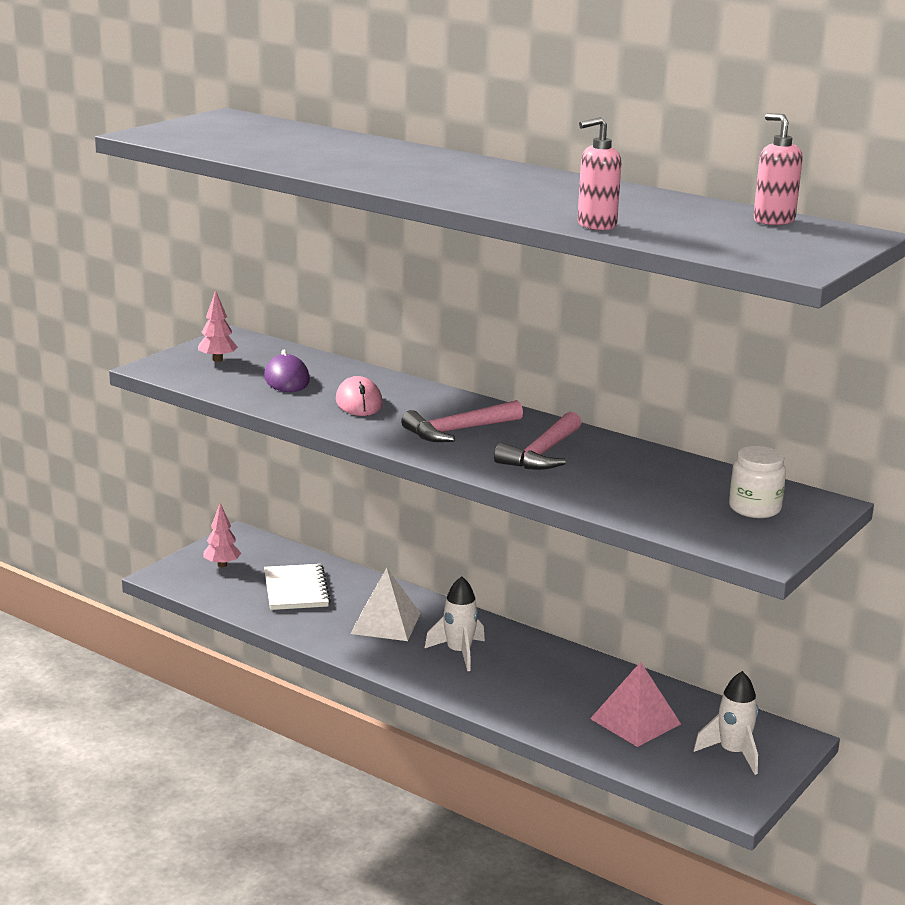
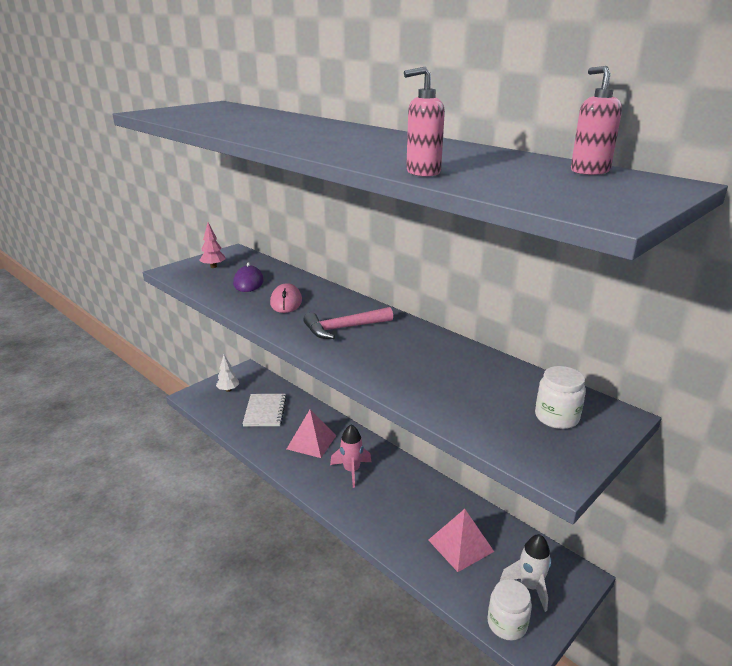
camera: 10 degrees right, 5 degrees up
pink tree [204,503,241,567] -> white tree [216,355,239,392]
white pyramid [350,568,421,641] -> pink pyramid [287,409,337,458]
white rocket [425,576,485,671] -> pink rocket [330,424,371,488]
pink hammer [494,412,581,470] -> none
none -> white jar [487,579,532,641]

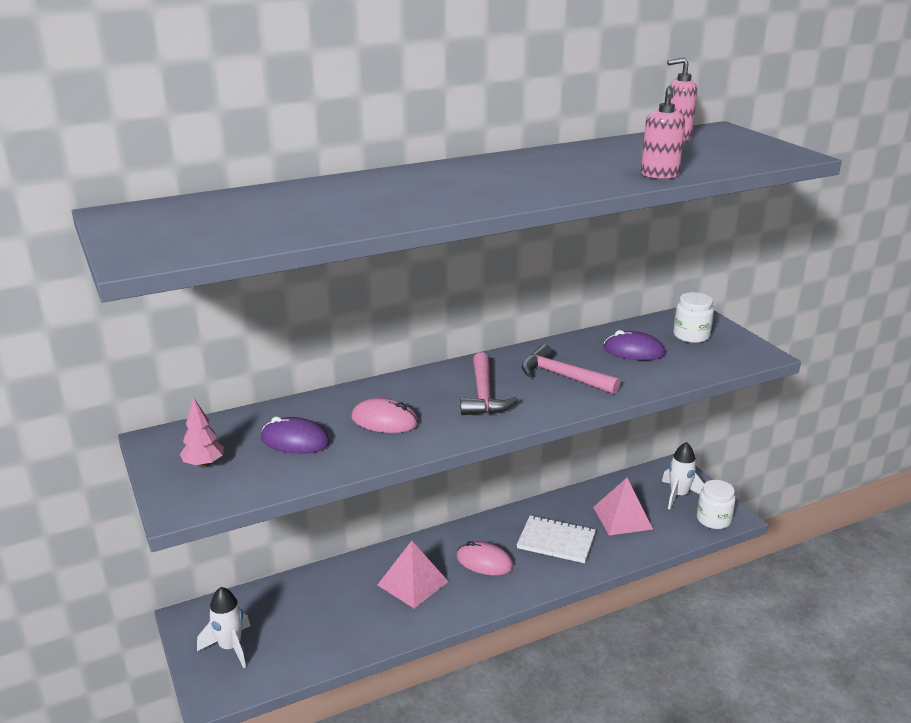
camera: 70 degrees left, 0 degrees up
white tree [216,355,239,392] -> white rocket [197,587,250,668]
white notebook [242,394,287,426] -> white notebook moved to [517,515,596,563]
pink rocket [330,424,371,488] -> pink mouse [456,541,513,575]
none -> pink hammer [522,344,621,394]
none -> purple mouse [604,330,666,360]

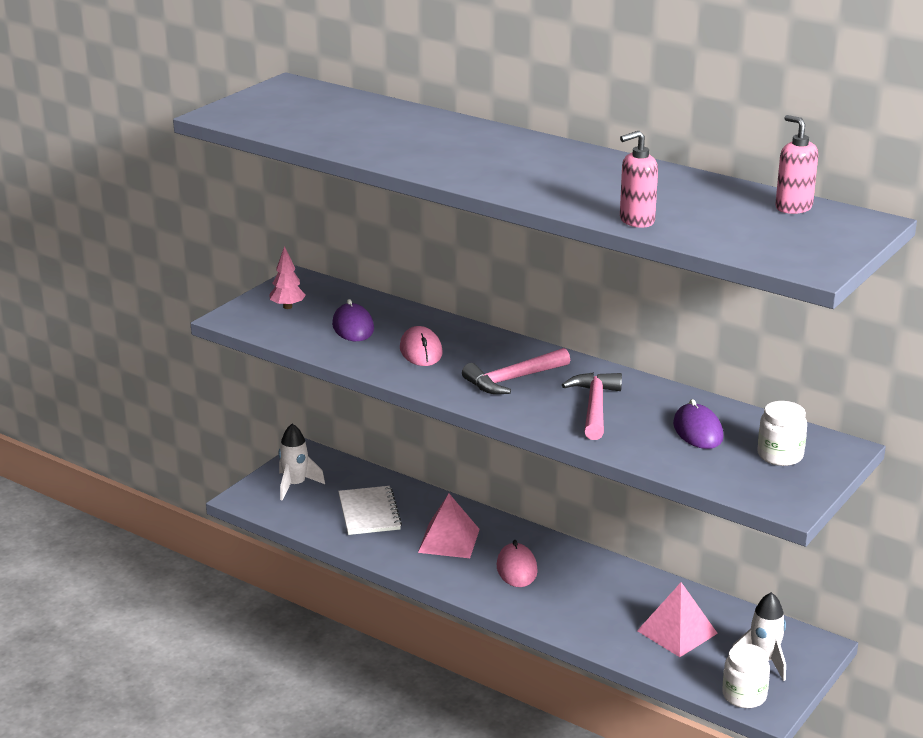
camera: 60 degrees right, 0 degrees up
white notebook [517,515,596,563] -> white notebook moved to [338,486,402,535]

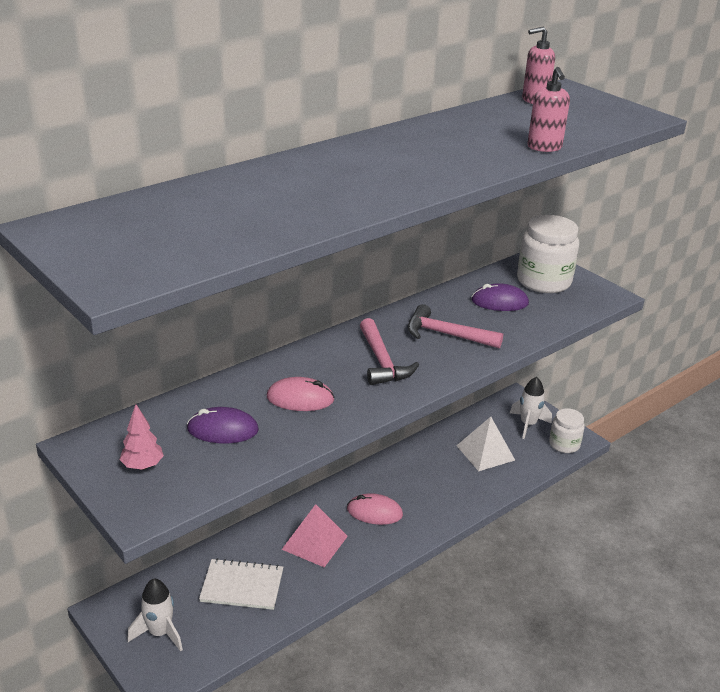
camera: 75 degrees left, 5 degrees up
pink pyramid [637,582,718,657] -> white pyramid [456,417,515,471]
white jar [758,401,807,466] -> white jar [517,215,579,293], size x1.64

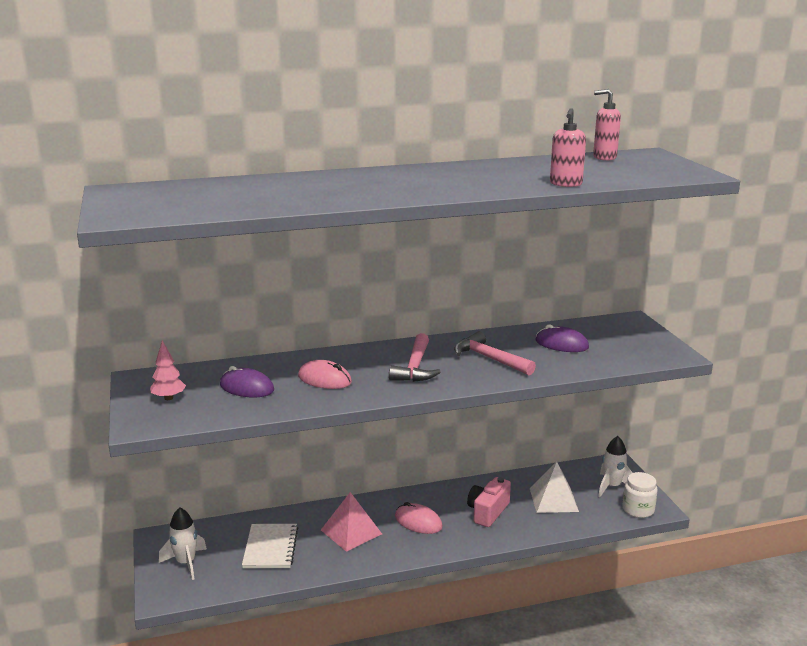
camera: 25 degrees right, 10 degrees down
white notebook [199,558,283,610] -> white notebook turned 60 degrees clockwise [242,524,298,568]
white jar [517,215,579,293] -> none
none -> pink camera [467,477,511,527]

